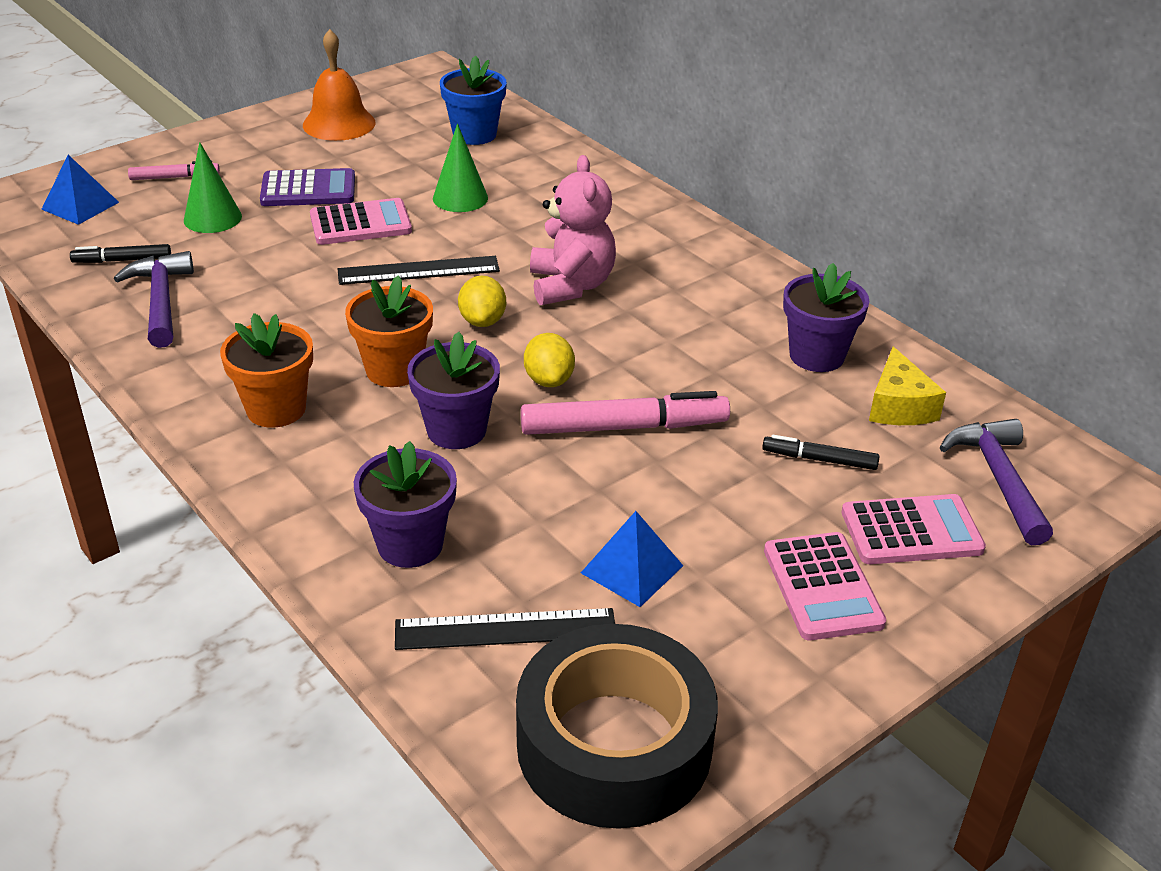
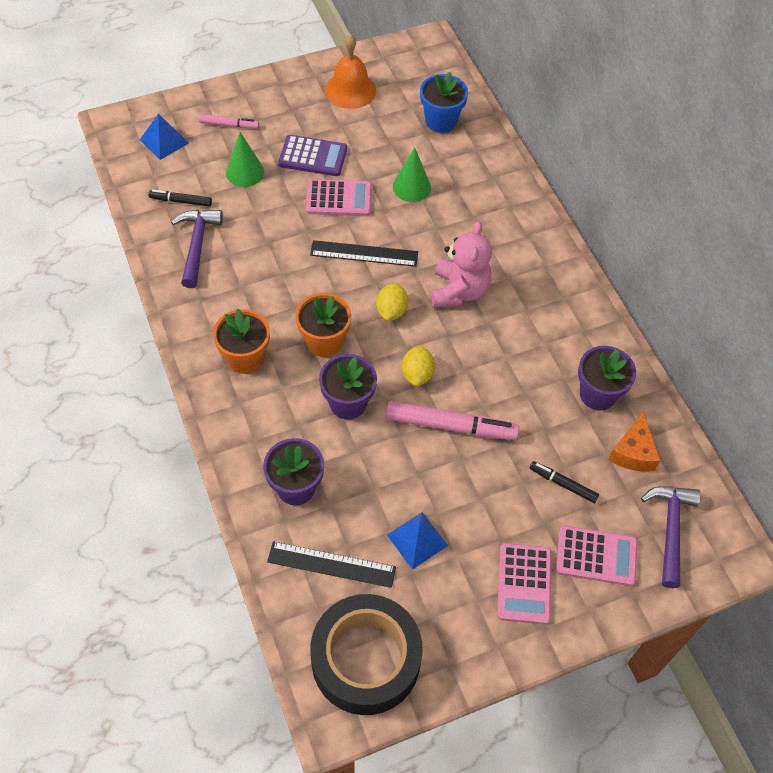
camera: 15 degrees right, 20 degrees up
yellow cheese [869,347,946,425] -> orange cheese [608,411,661,472]

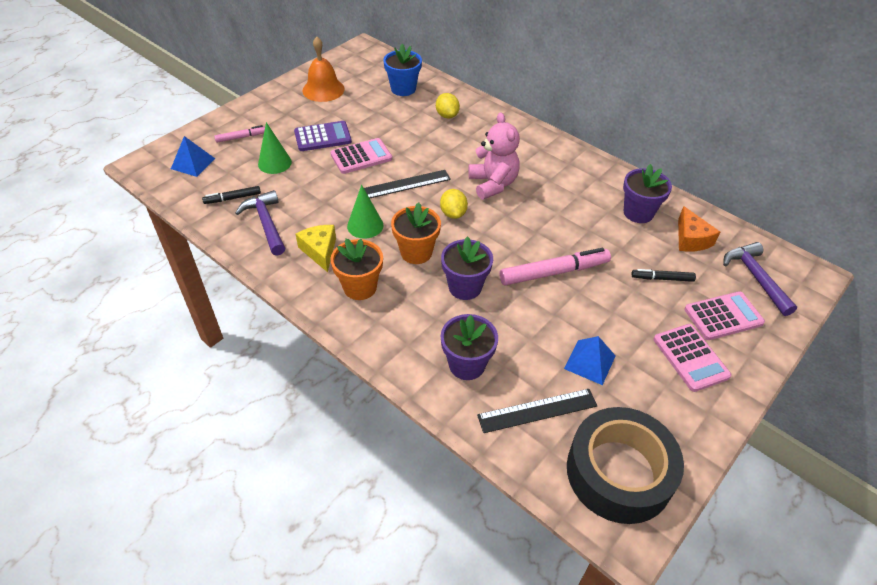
camera: 25 degrees left, 10 degrees down
green cone [393,147,431,202] -> green cone moved to [347,185,383,239]
yellow lemon [402,345,435,386] -> yellow lemon moved to [436,93,460,119]
none -> yellow cheese [296,225,336,272]

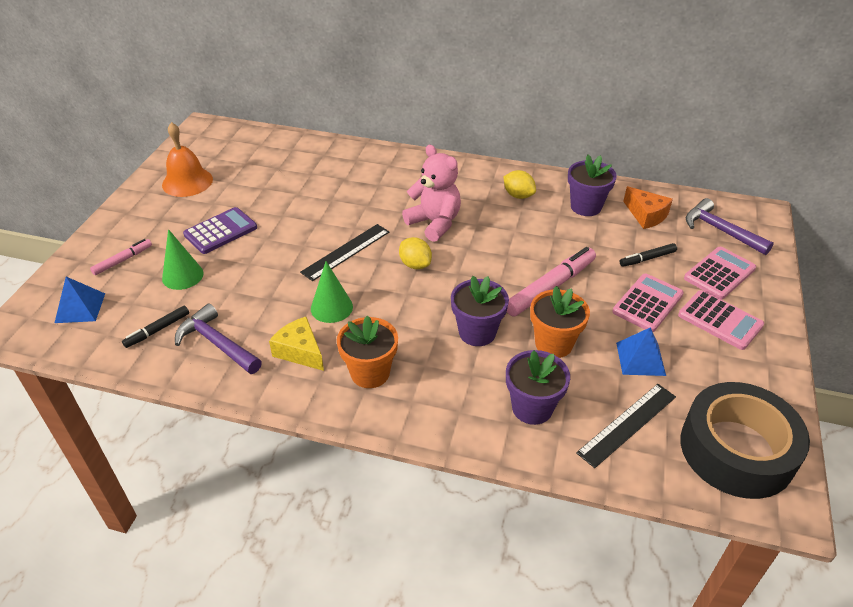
camera: 25 degrees left, 5 degrees down
pink calculator [330,138,392,174] -> pink calculator moved to [612,274,684,332]
blue flower pot [384,44,422,96] -> none
orange flower pot [391,203,441,264] -> orange flower pot moved to [530,286,590,358]
yellow lemon [436,93,460,119] -> yellow lemon moved to [503,170,536,199]

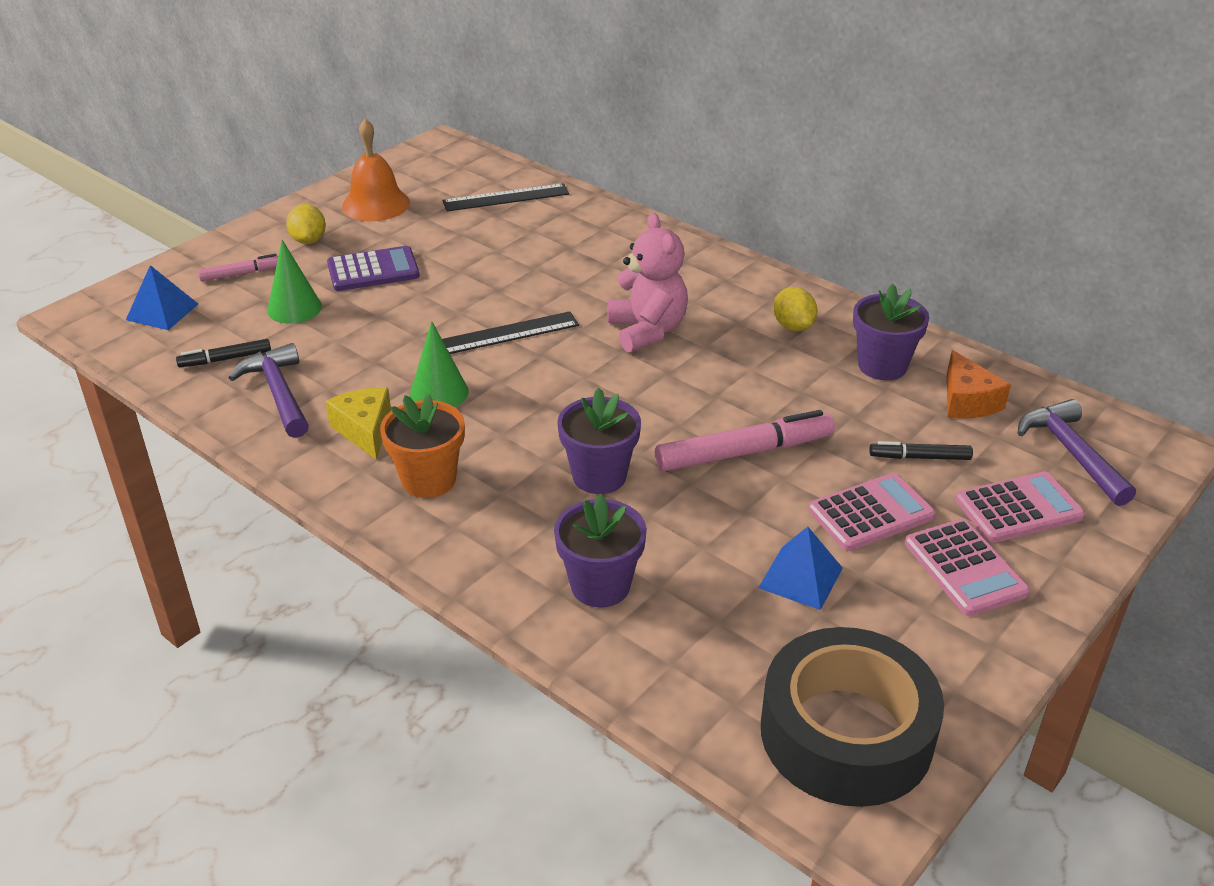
camera: 25 degrees right, 5 degrees down
yellow lemon [399,237,432,269] -> yellow lemon moved to [286,204,326,244]
orange flower pot [530,286,590,358] -> none
black ruler [576,384,676,468] -> black ruler moved to [442,183,569,211]

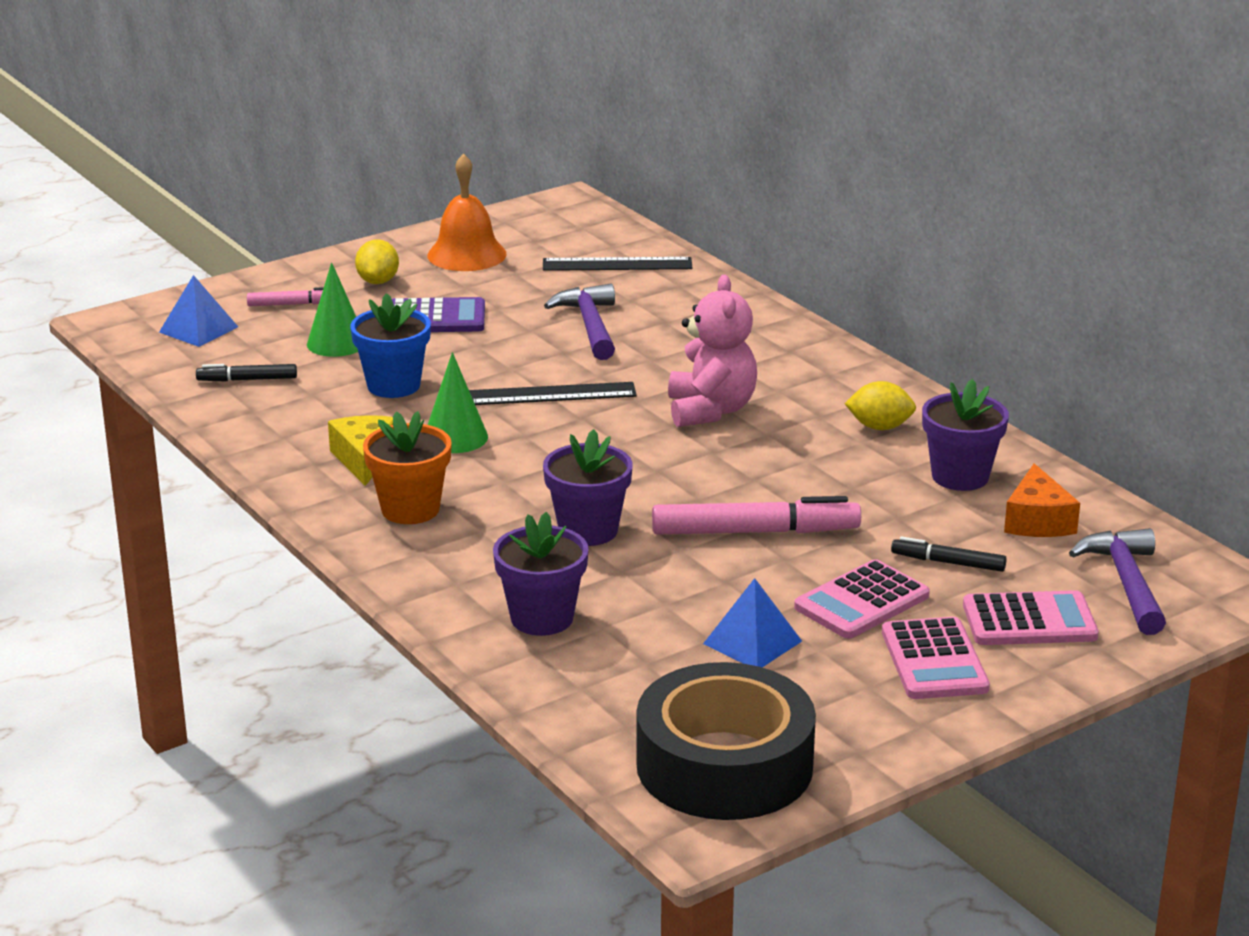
camera: 15 degrees right, 10 degrees down
purple hammer [229,343,309,438] -> purple hammer moved to [544,284,615,360]
yellow lemon [773,287,818,331] -> yellow lemon turned 75 degrees counterclockwise [844,381,916,430]
pink calculator [808,473,936,551] -> pink calculator turned 150 degrees clockwise [794,559,930,639]
none -> blue flower pot [350,293,431,398]

